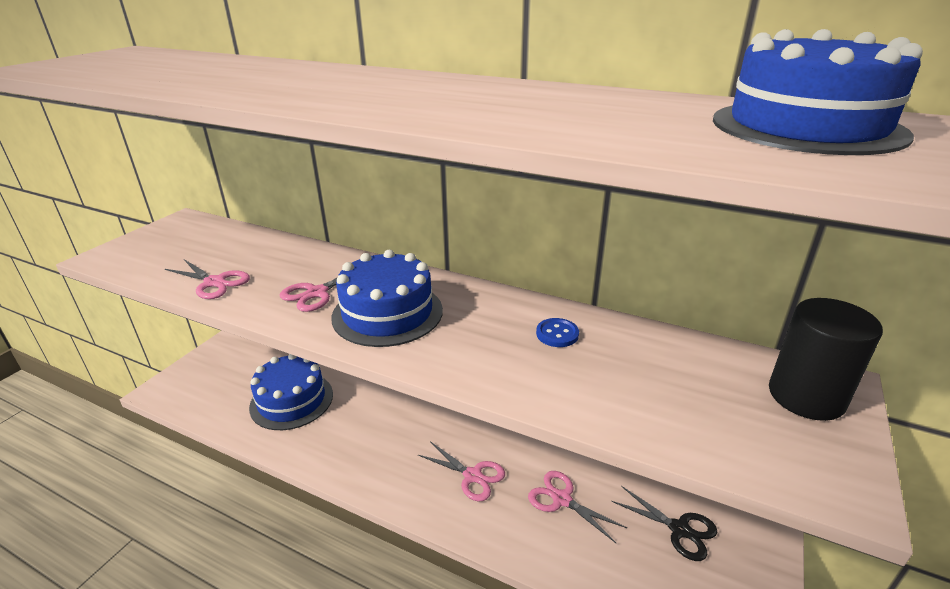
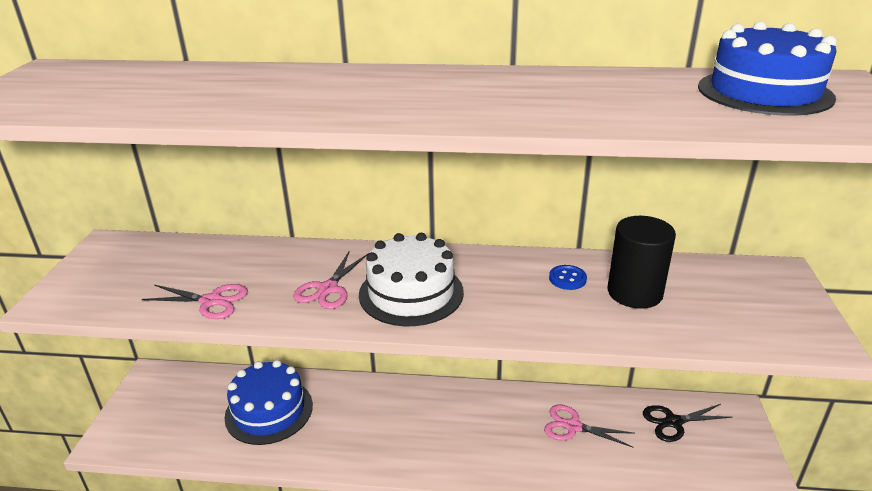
camera: 20 degrees left, 0 degrees up
blue cake [331,250,443,347] -> white cake [359,233,464,326]
pink scissors [418,441,505,502] -> none
black scissors [611,486,717,561] -> black scissors turned 150 degrees clockwise [643,404,733,442]
black cylinder [769,298,883,421] -> black cylinder moved to [608,216,676,309]

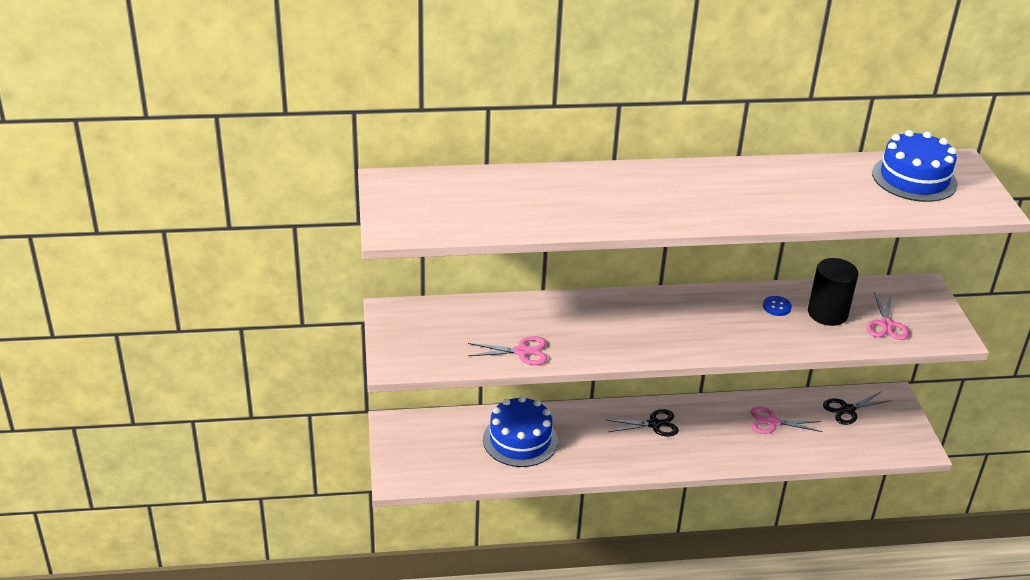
camera: 15 degrees left, 5 degrees up
pink scissors [293,252,368,309] -> pink scissors moved to [866,292,909,340]
white cake [359,233,464,326] -> none
none -> black scissors [607,409,679,437]

